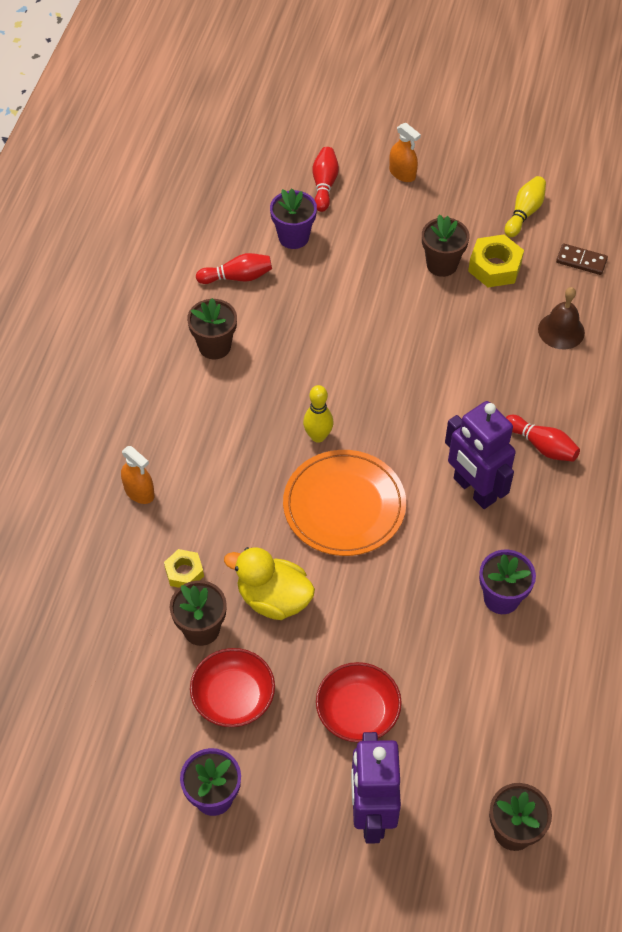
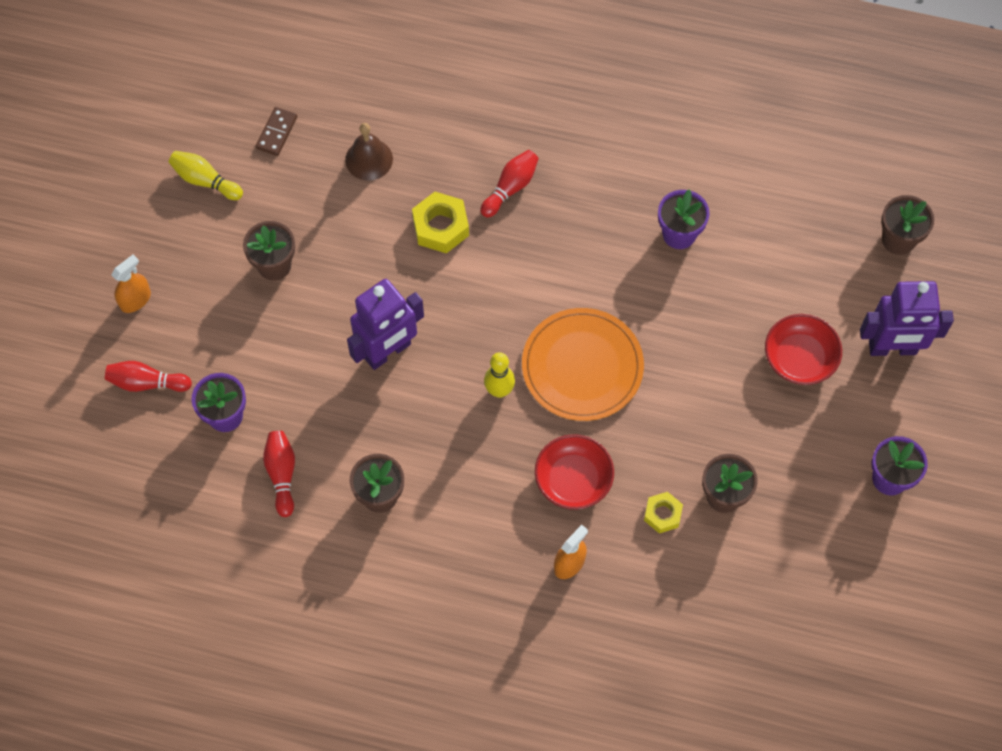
camera: 90 degrees left, 10 degrees up
red bowl [190,648,275,727] -> red bowl moved to [535,434,614,510]
yellow duck [224,547,315,620] -> none
purple robot [445,401,516,509] -> purple robot moved to [347,279,424,370]
yellow nut [468,234,524,288] -> yellow nut moved to [412,192,469,253]

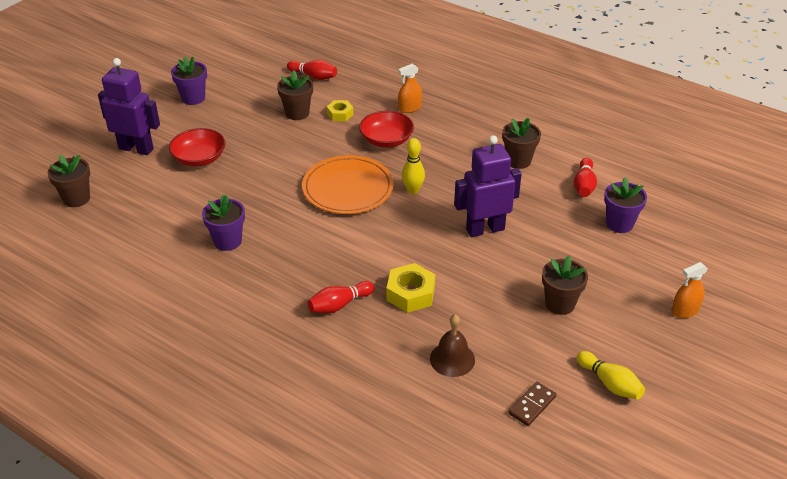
camera: 160 degrees left, 25 degrees down
red bowling pin [105,361,192,392] -> red bowling pin moved to [287,60,337,80]

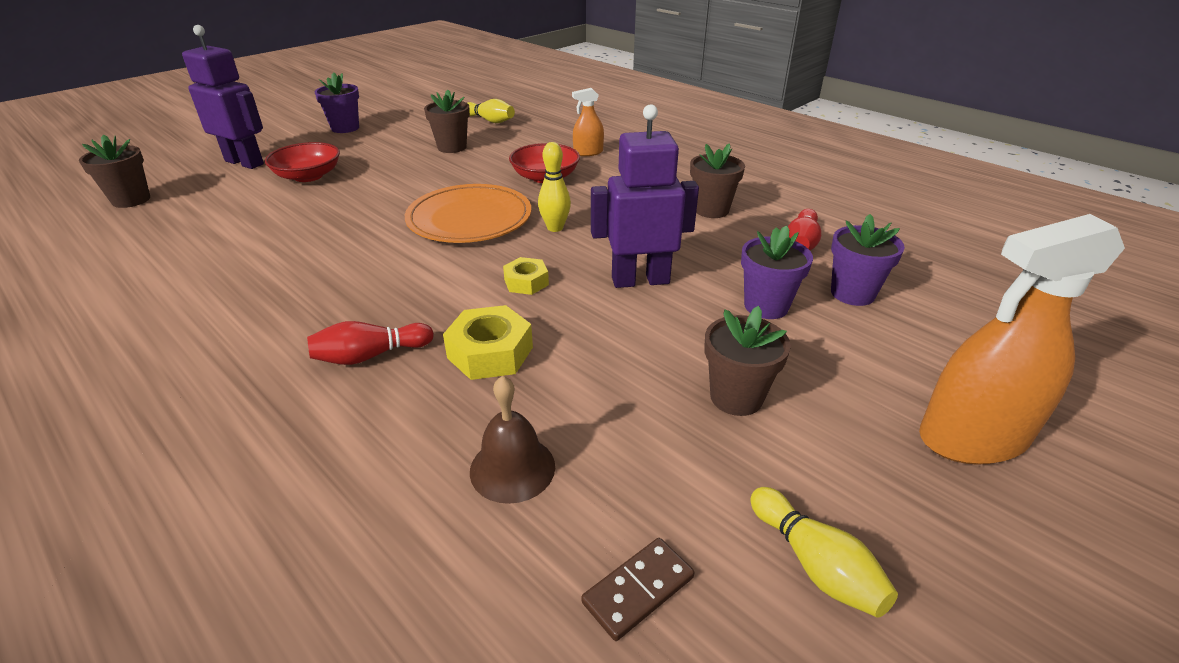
camera: 10 degrees right, 5 degrees down
purple flower pot [202,194,245,251] -> purple flower pot moved to [741,225,813,319]
red bowling pin [287,60,337,80] -> yellow bowling pin [468,99,515,123]
yellow nut [327,100,354,121] -> yellow nut moved to [503,257,549,295]
orange spray bottle [672,262,708,318] -> orange spray bottle [919,214,1125,465], size x2.00

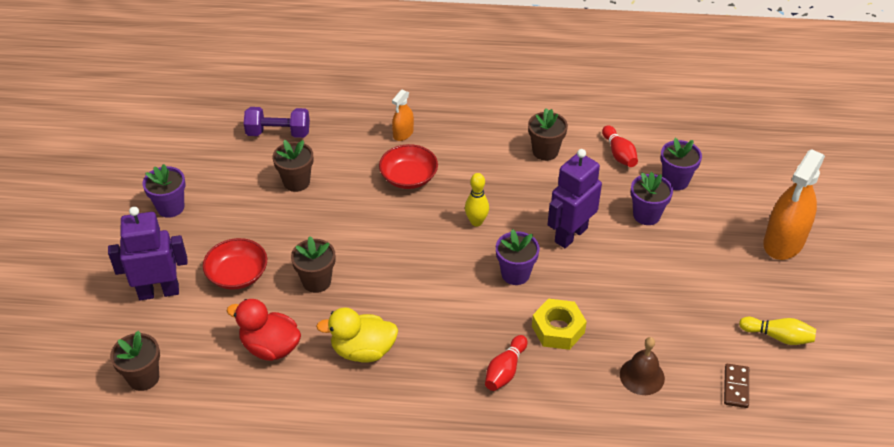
camera: 40 degrees left, 10 degrees up
orange plate [405,184,531,243] -> none
yellow bowling pin [468,99,515,123] -> purple dumbbell [244,107,310,138]
yellow nut [503,257,549,295] -> purple flower pot [496,229,540,285]
brown flower pot [704,306,791,416] -> brown flower pot moved to [291,236,335,293]
none -> red duck [227,299,301,361]
none -> yellow duck [316,307,398,363]

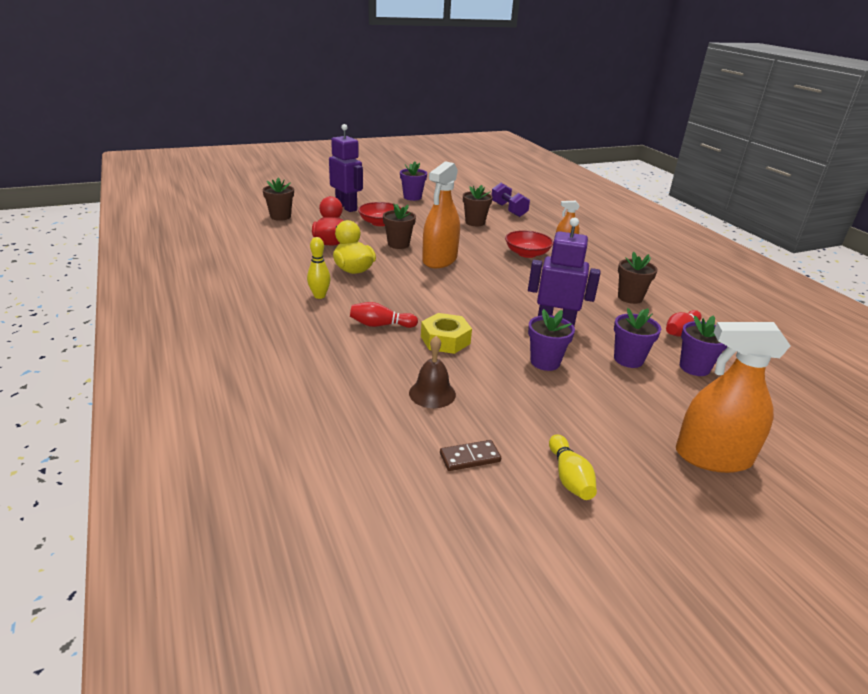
camera: 60 degrees right, 15 degrees down
yellow bowling pin [465,173,489,226] -> yellow bowling pin moved to [307,237,331,299]
purple flower pot [496,229,540,285] -> purple flower pot moved to [528,309,575,371]
none -> orange spray bottle [422,161,460,268]

